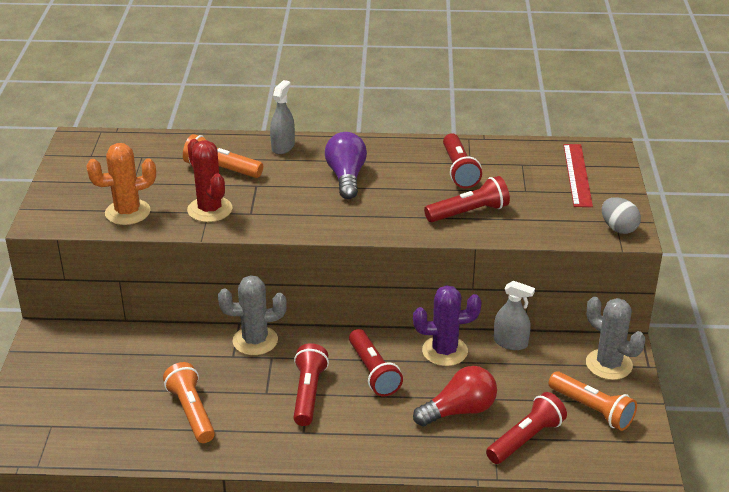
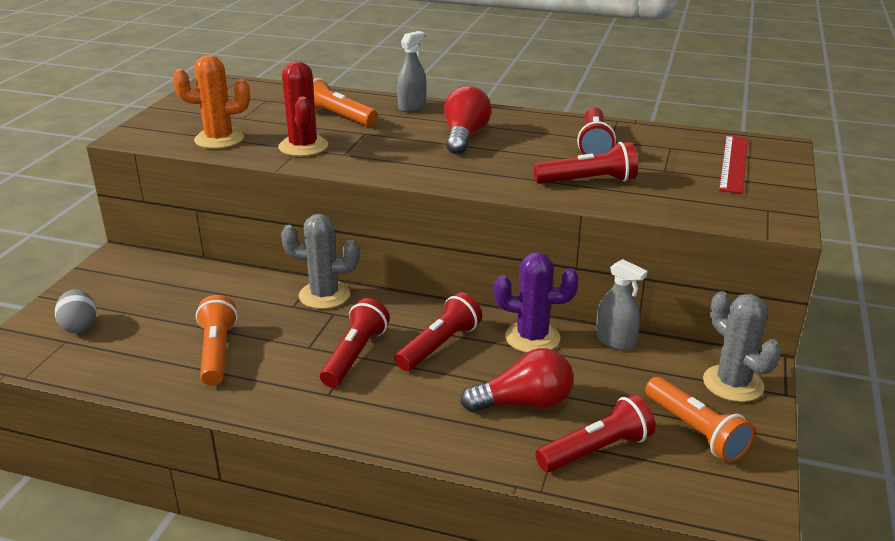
camera: 15 degrees right, 5 degrees down
purple light bulb [325,132,367,199] -> red light bulb [444,86,491,155]
red flashlight [349,329,403,396] -> red flashlight turned 135 degrees counterclockwise [395,292,482,371]
grey egg [602,197,641,234] -> grey egg moved to [55,289,97,333]

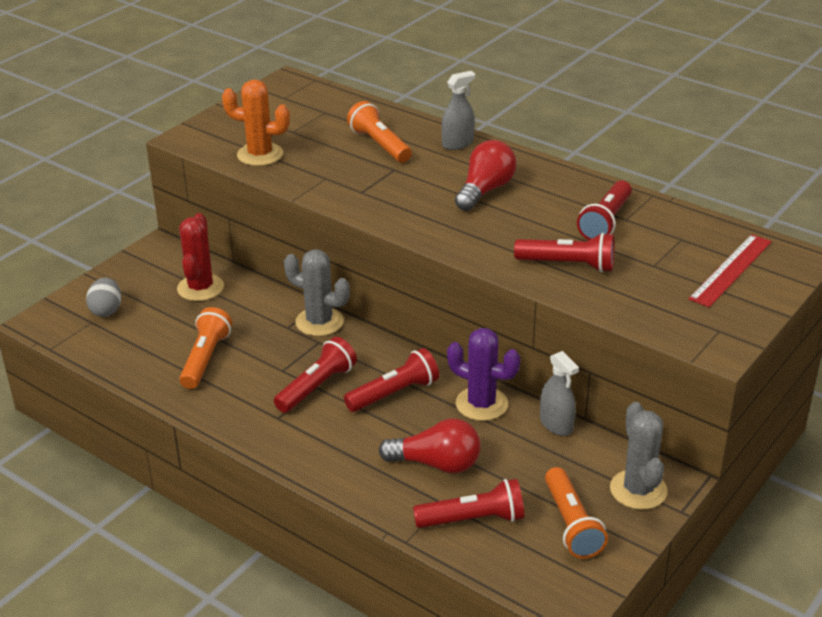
camera: 20 degrees right, 5 degrees up
red cactus [278,61,328,156] -> red cactus moved to [177,213,224,301]

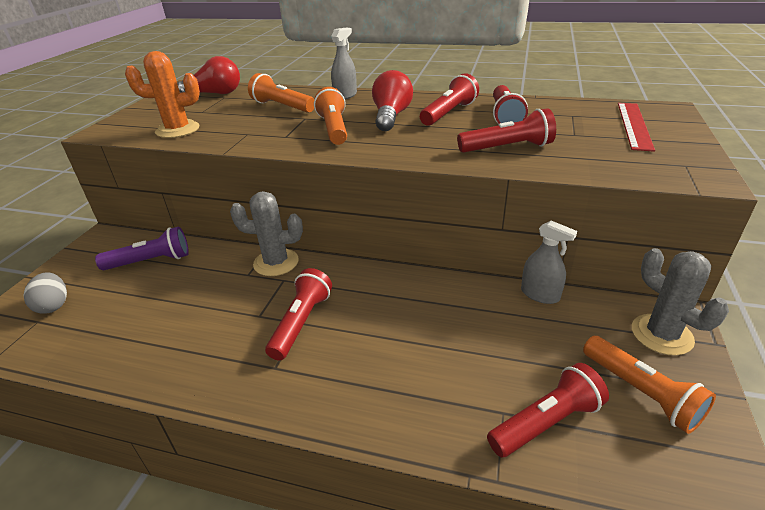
camera: 20 degrees left, 0 degrees up
red cactus [177,213,224,301] -> purple flashlight [95,227,189,270]
orange flashlight [179,307,232,389] -> orange flashlight moved to [314,87,347,145]
red flashlight [344,348,439,412] -> red flashlight moved to [420,73,479,126]
red light bulb [379,418,481,473] -> red light bulb moved to [177,56,240,94]
purple cactus [447,328,520,421] -> none

